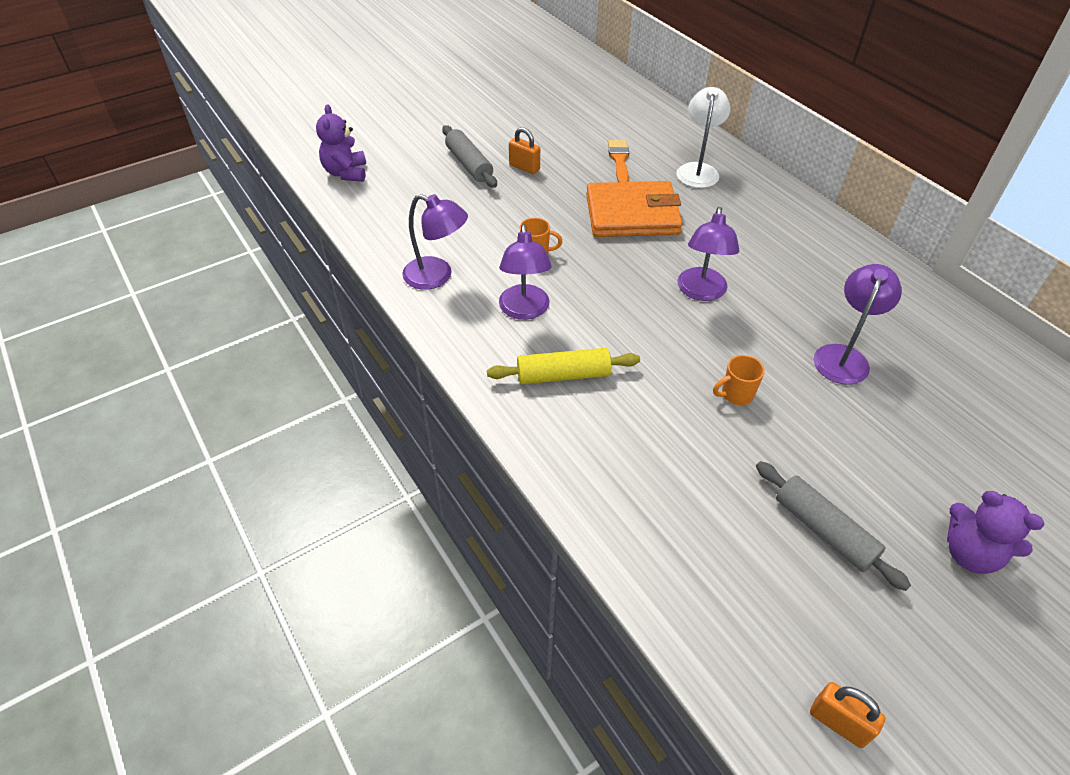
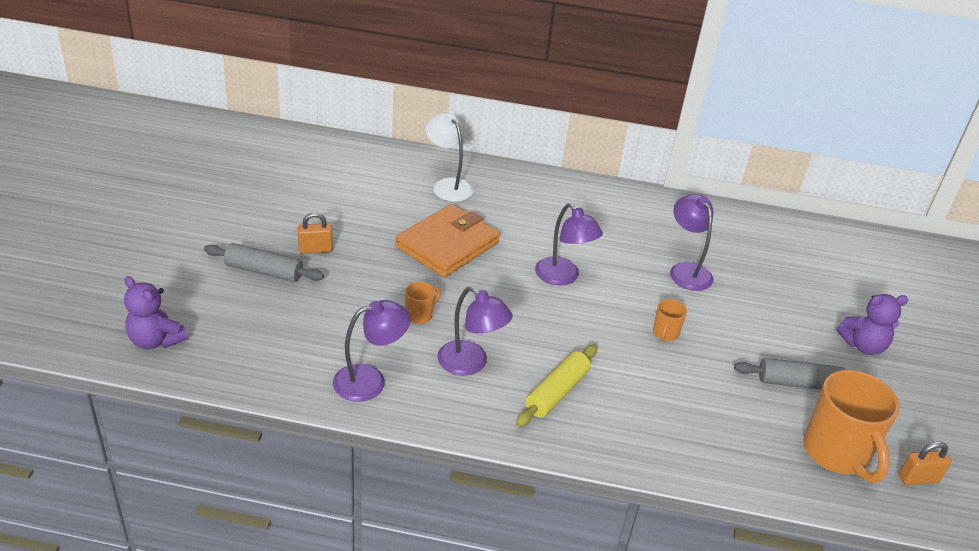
camera: 50 degrees left, 10 degrees down
orange brush [608,140,629,182] -> none
none -> orange mug [803,370,899,483]

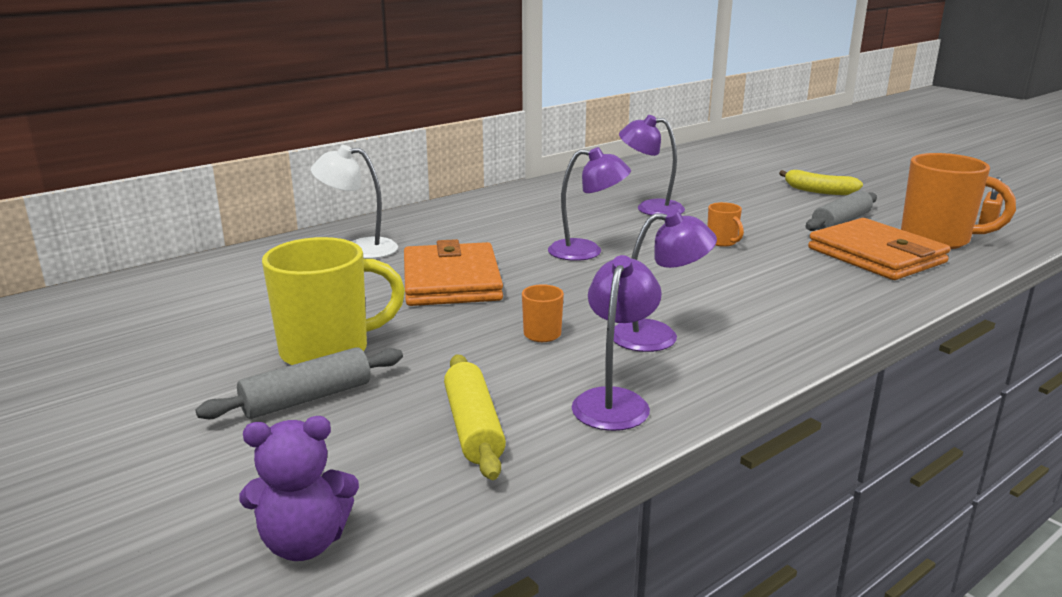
camera: 45 degrees left, 15 degrees down
orange padlock [298,212,333,254] -> yellow mug [262,237,405,365]
yellow rolling pin [516,344,598,427] -> yellow rolling pin moved to [444,354,506,480]
purple teddy bear [836,294,908,355] -> yellow banana [779,170,863,195]
none -> orange wallet [808,218,951,280]

